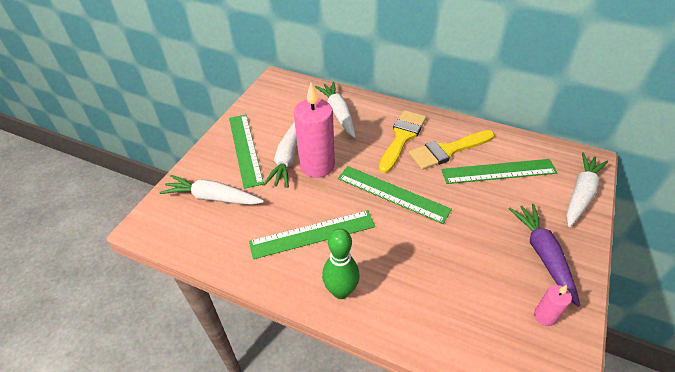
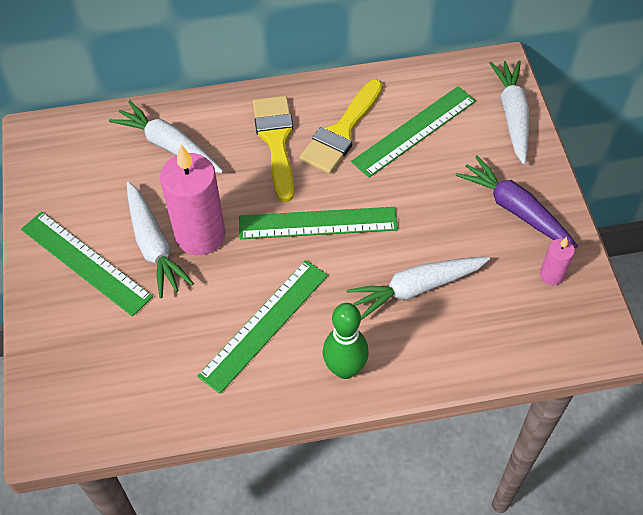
camera: 35 degrees left, 10 degrees up
white carrot [160,175,264,205] -> white carrot moved to [347,257,490,320]

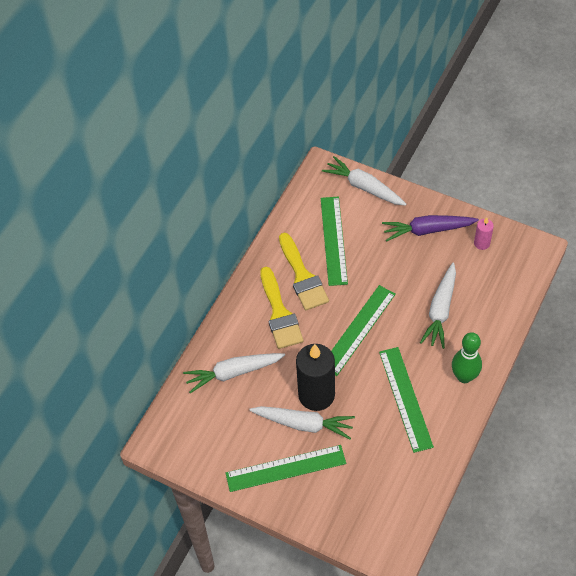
camera: 50 degrees left, 0 degrees up
pink candle [160,145,226,255] -> black candle [296,344,335,411]
yellow brush [253,96,294,202] -> yellow brush turned 135 degrees counterclockwise [260,267,303,349]

